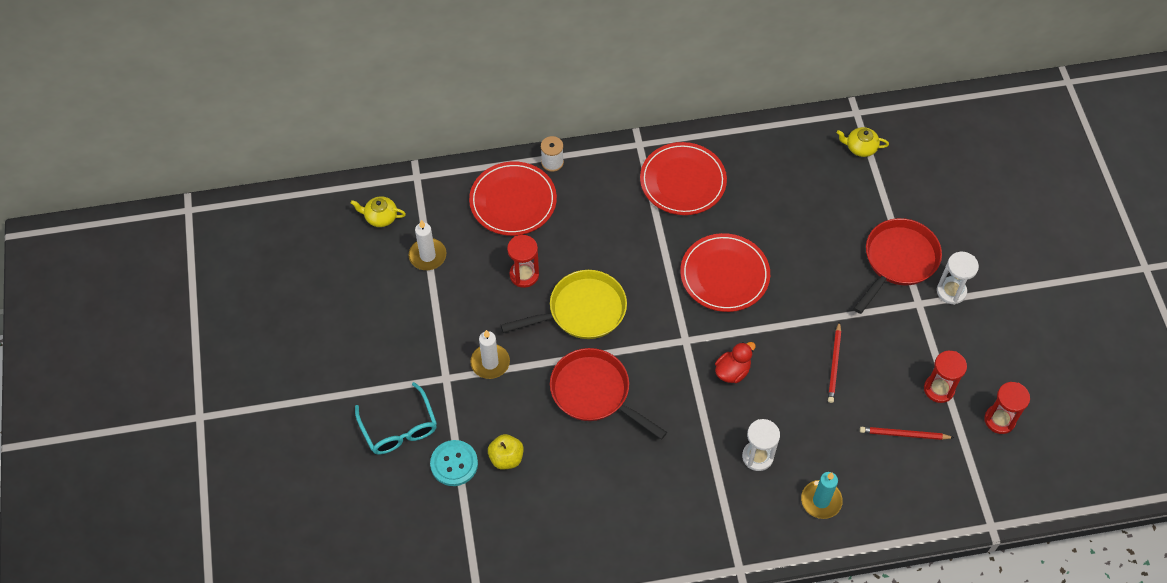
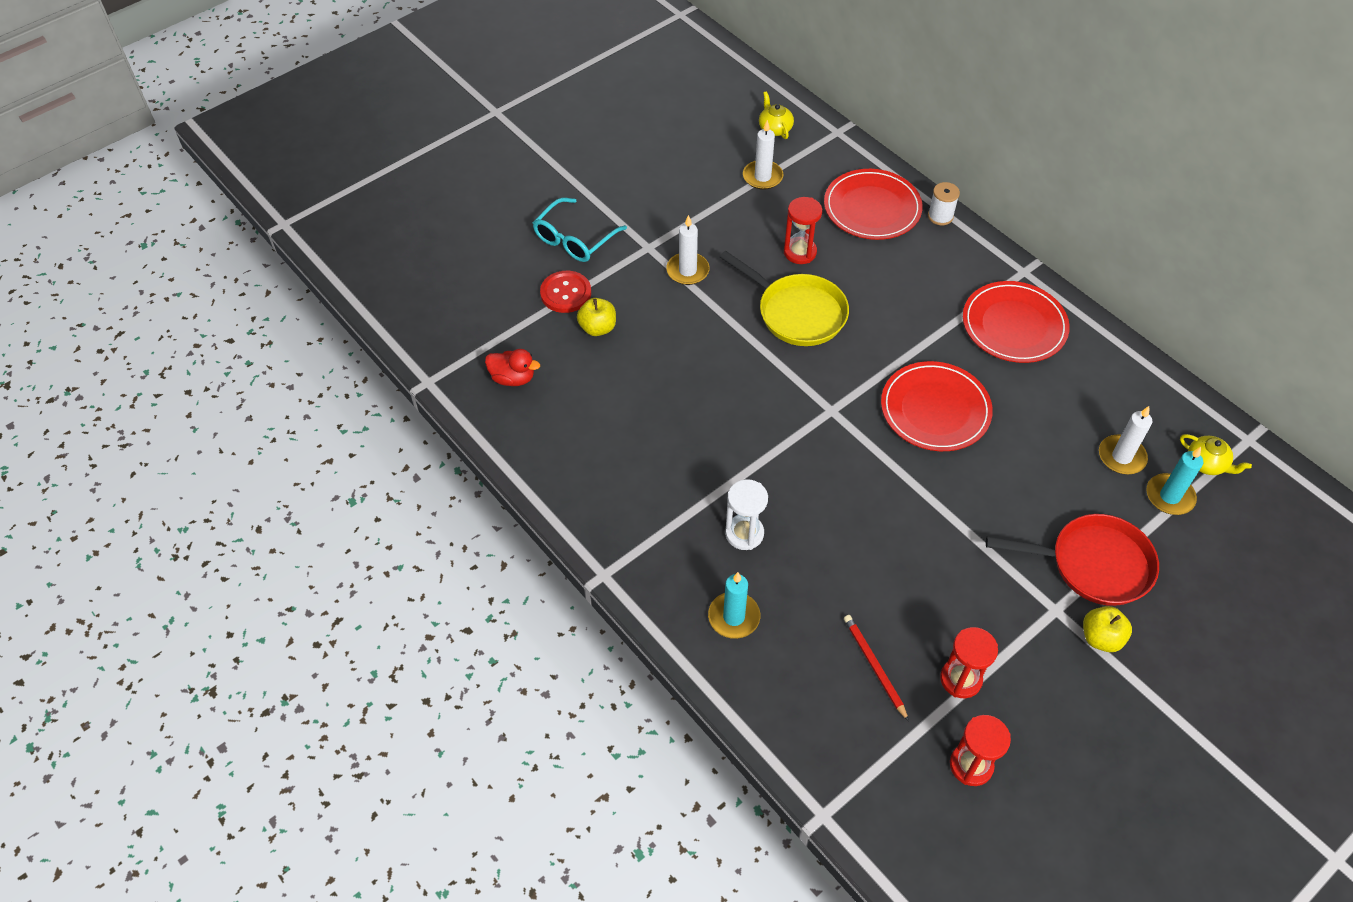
camera: 60 degrees right, 5 degrees down
turquoise button [430,440,478,486] -> red button [540,271,591,313]
red pan [550,348,667,439] -> none
red duck [715,342,756,383] -> red duck moved to [485,349,540,386]
red pencil [828,321,841,403] -> none
yellow teapot [837,127,889,157] -> yellow teapot turned 150 degrees clockwise [1180,434,1252,475]
white hourglass [937,252,979,305] -> yellow apple [1083,606,1132,652]
none -> white candle [1099,406,1152,474]
none -> turquoise candle [1146,447,1203,515]

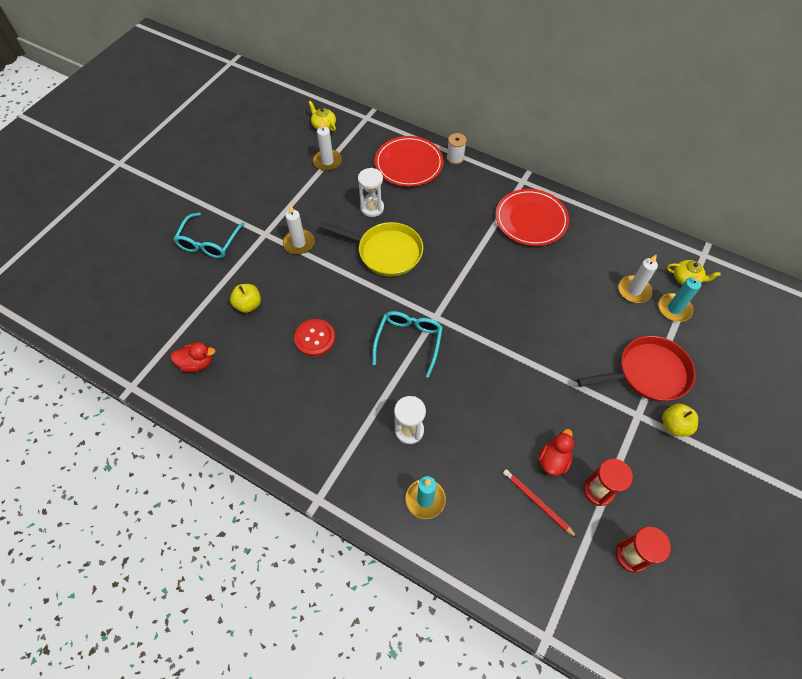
camera: 20 degrees left, 5 degrees up
red button [540,271,591,313] -> red button moved to [294,319,335,356]
red hourglass [784,197,822,264] -> white hourglass [358,168,384,217]
red plate [881,361,993,451] -> none
none -> turquoise glasses [372,311,443,378]
none -> red duck [538,429,574,476]

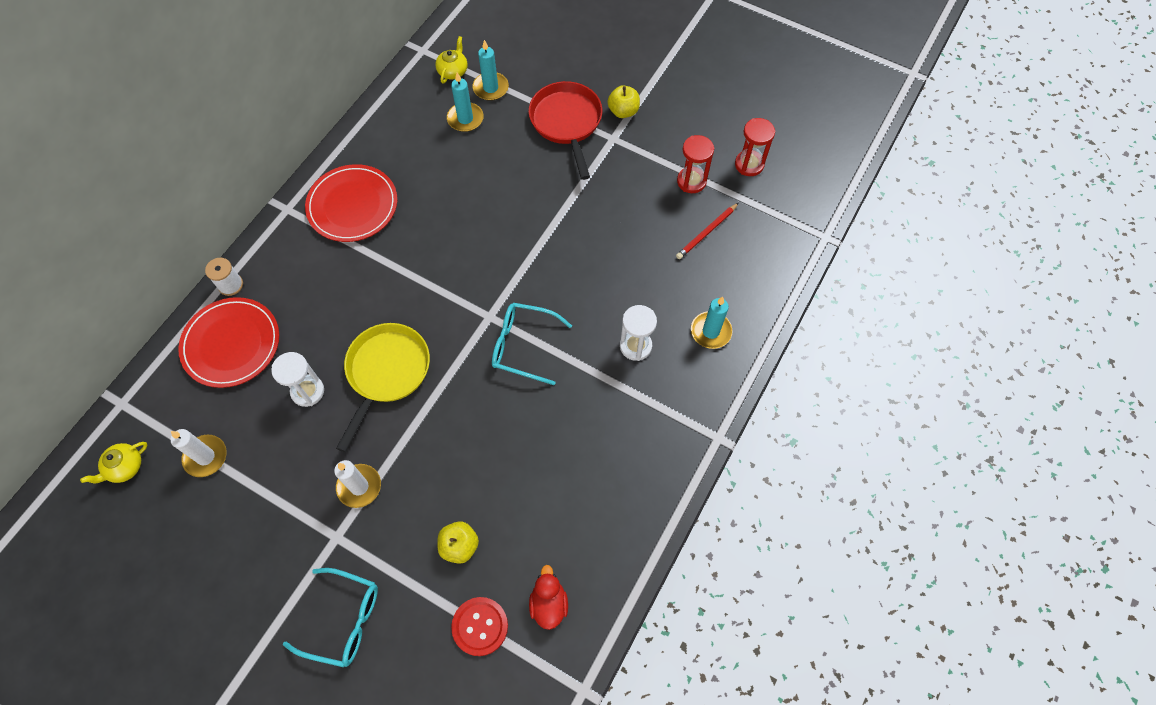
camera: 90 degrees left, 5 degrees up
red button [294,319,335,356] -> red button moved to [451,597,508,656]
red duck [538,429,574,476] -> none
white candle [618,254,658,303] -> turquoise candle [447,73,484,132]

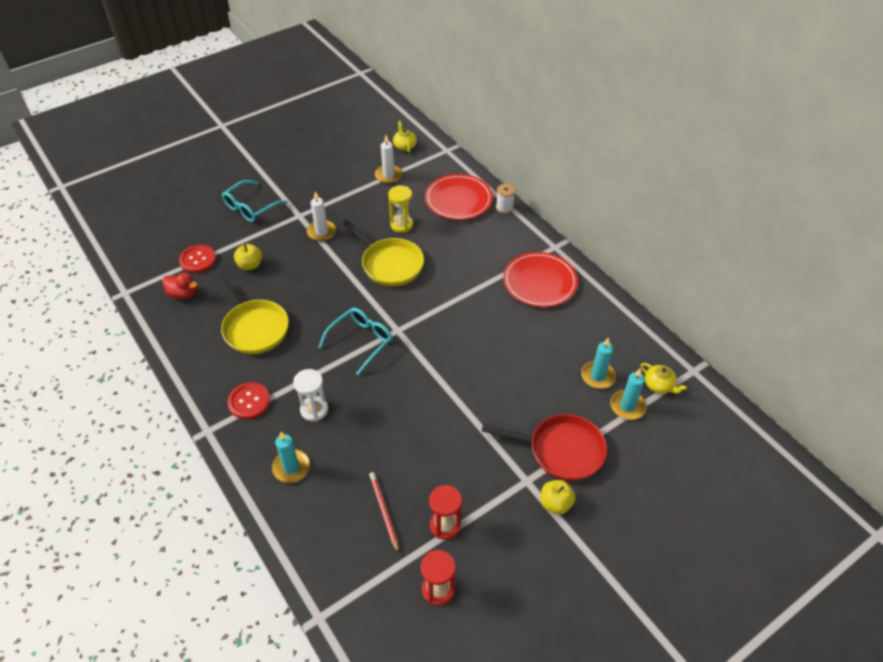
camera: 115 degrees right, 15 degrees down
white hourglass [271,352,324,407] -> yellow hourglass [388,185,413,233]
none -> yellow pan [215,274,289,354]
none -> red button [228,382,270,420]

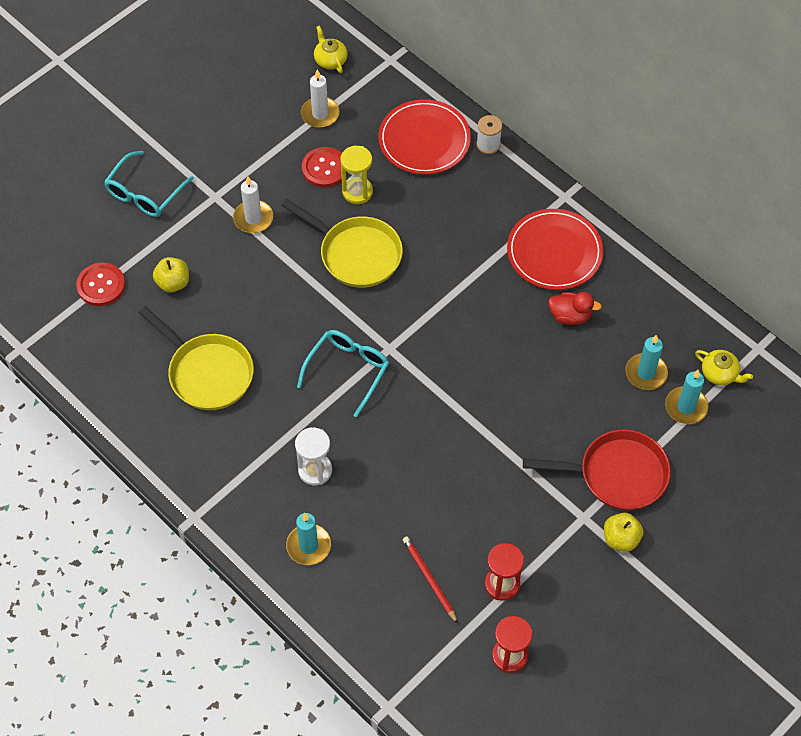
camera: 10 degrees left, 10 degrees up
red duck [162,273,197,299] -> red duck moved to [548,292,602,325]
red button [228,382,270,420] -> red button moved to [302,147,347,188]

